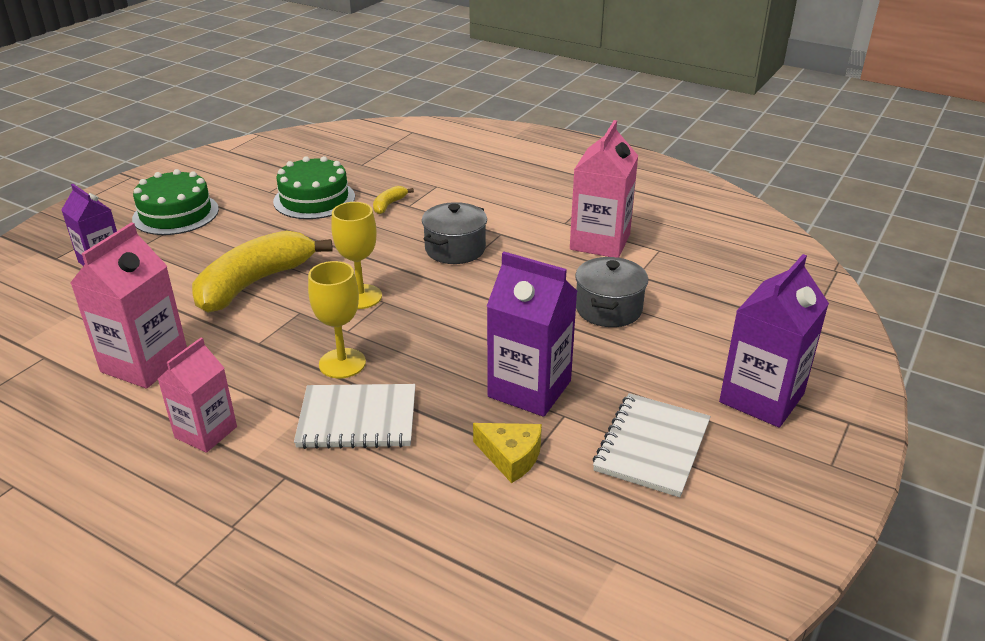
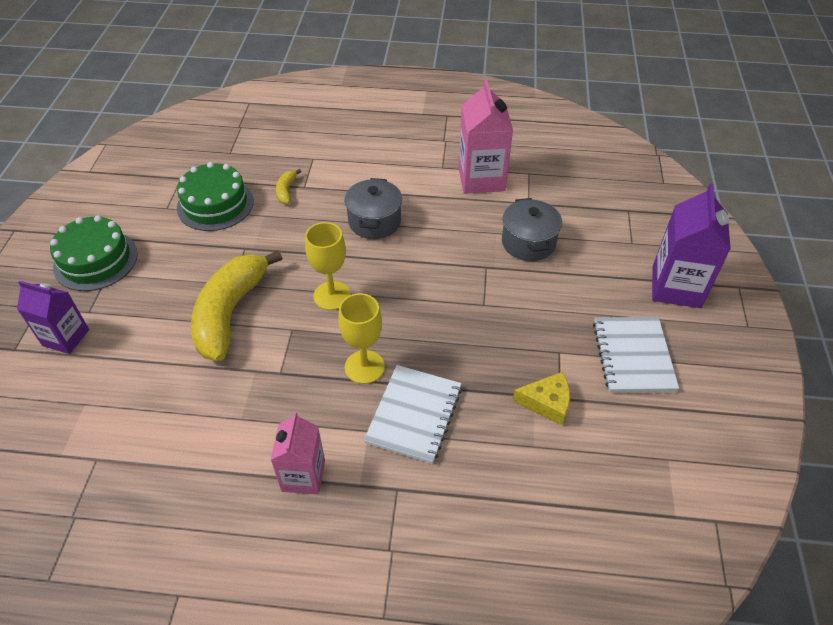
camera: 25 degrees left, 15 degrees up
pink carton [70,222,187,388] -> none
white notebook [294,384,415,449] -> white notebook turned 45 degrees counterclockwise [364,365,462,464]
purple carton [487,252,577,417] -> none

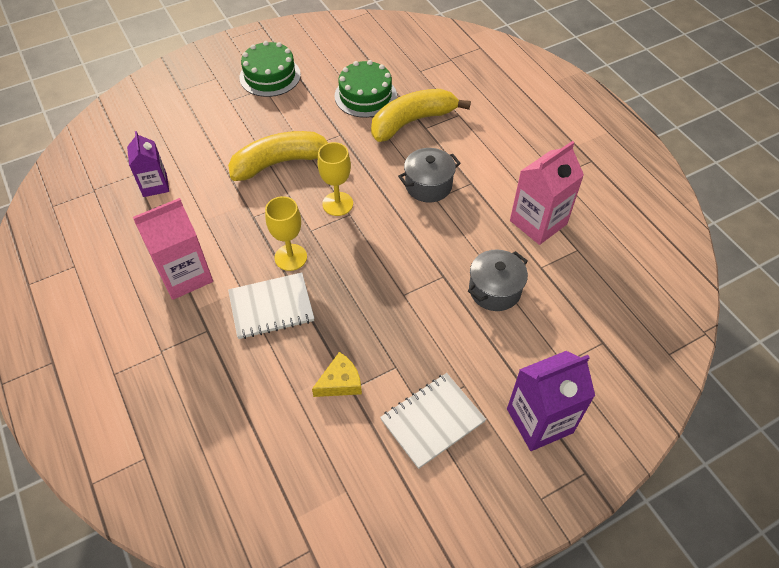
camera: 55 degrees right, 5 degrees up
purple carton [17,281,89,354] -> purple carton moved to [127,131,169,197]
pink carton [271,412,325,494] -> pink carton [133,198,213,300], size x1.53
yellow banana [276,169,301,204] -> yellow banana [371,89,471,142], size x2.46
yellow cheese [513,372,570,426] -> yellow cheese turned 90 degrees counterclockwise [312,352,362,397]

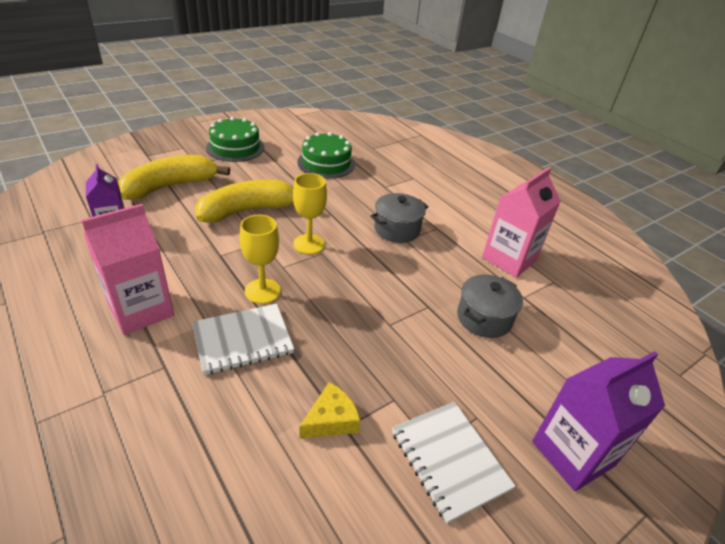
camera: 10 degrees left, 15 degrees down
yellow banana [371,89,471,142] -> yellow banana moved to [118,155,230,200]
white notebook [380,373,486,469] -> white notebook turned 75 degrees counterclockwise [392,402,516,524]

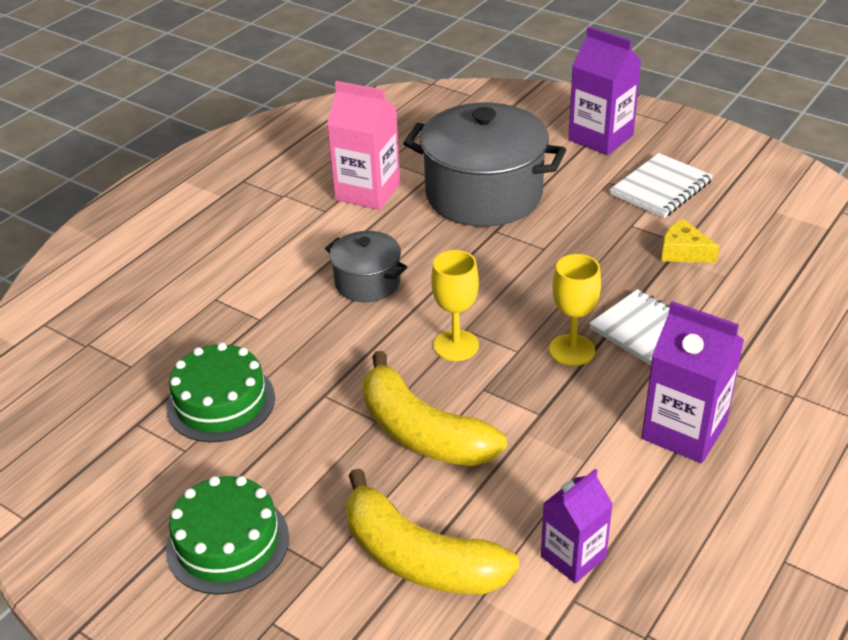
camera: 105 degrees left, 0 degrees up
pink carton [81,204,174,335] -> purple carton [642,301,744,463]
grey pot [457,274,523,338] -> grey pot [403,103,566,227], size x1.94

